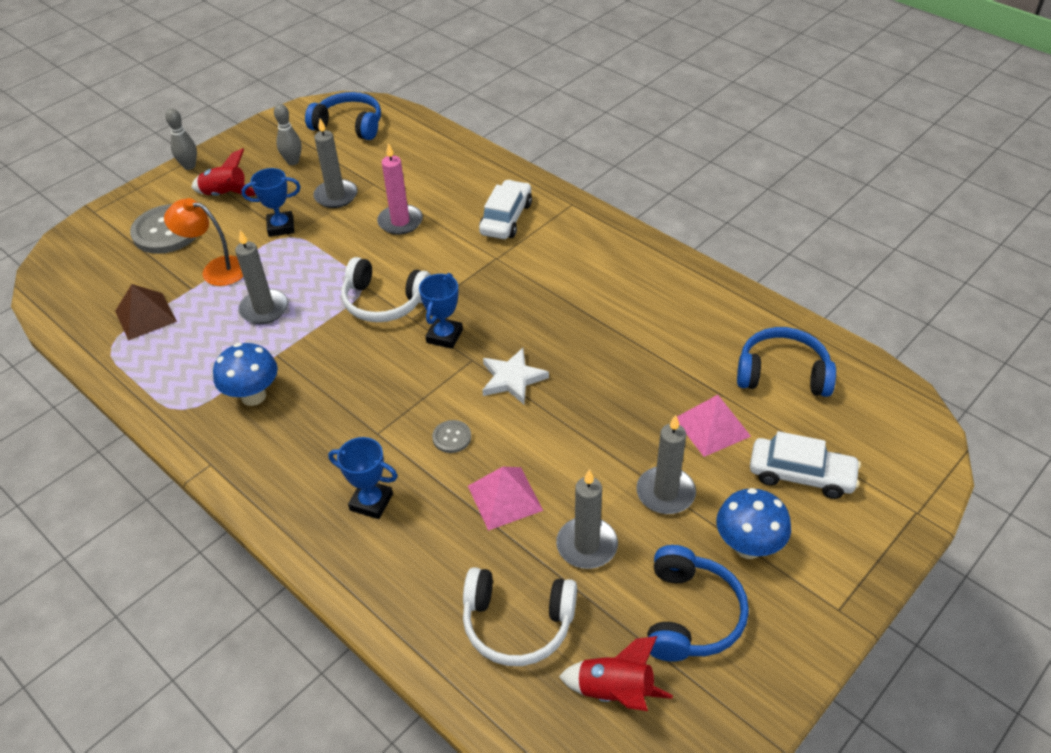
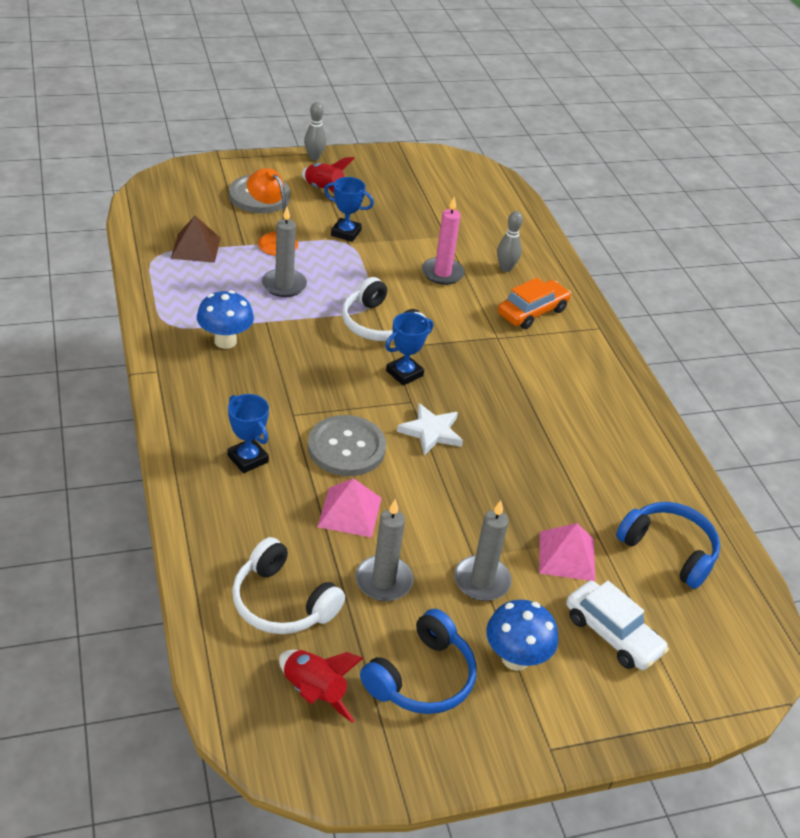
camera: 25 degrees right, 5 degrees down
grey bowling pin [274,104,302,165] -> grey bowling pin moved to [497,211,523,272]
blue headphones [305,92,381,140] -> none
grey candle [313,119,358,208] -> none
grey button [432,420,471,453] -> grey button [308,415,386,476], size x2.15
white car [479,180,532,239] -> orange car [498,278,571,329]

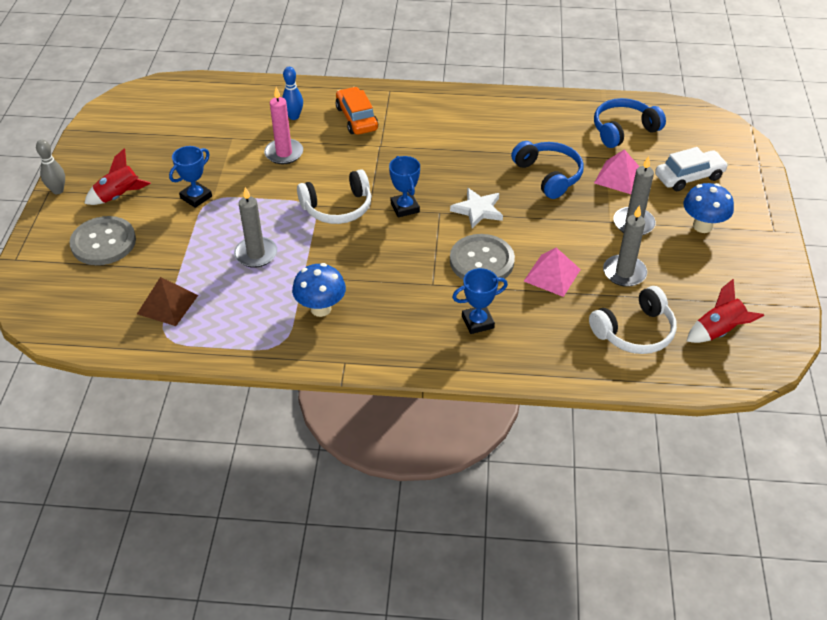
camera: 65 degrees left, 5 degrees up
orange lamp [247,168,298,256] -> none
blue headphones [360,609,476,714] -> blue headphones moved to [511,141,584,199]
grey bowling pin [497,211,523,272] -> blue bowling pin [282,67,303,120]

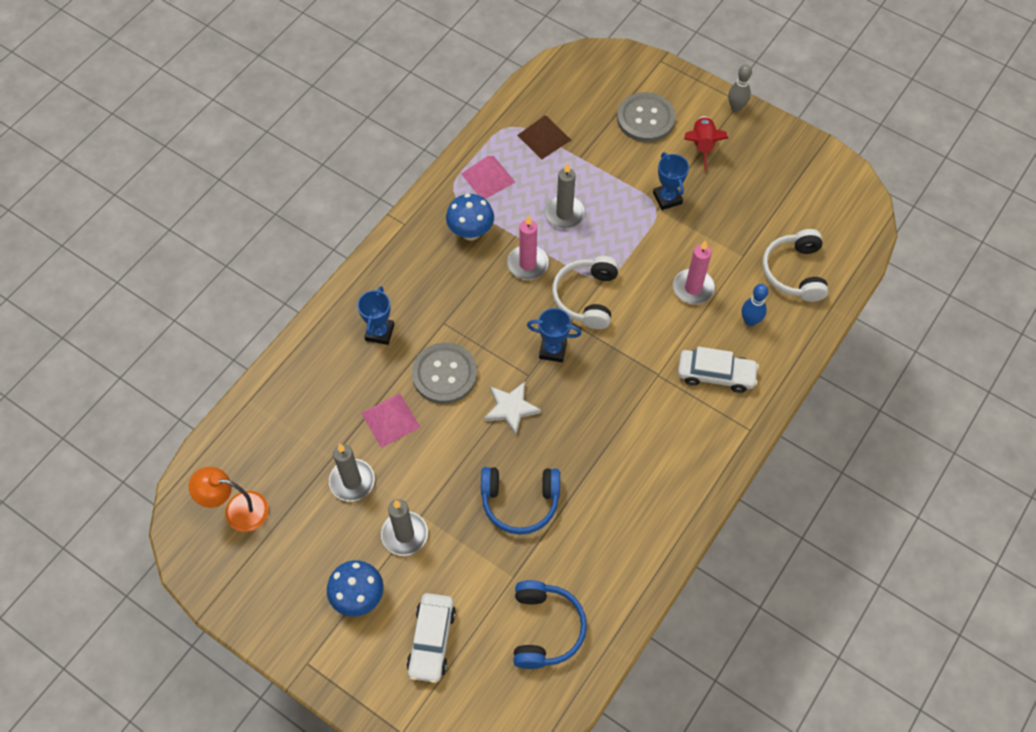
camera: 120 degrees right, 15 degrees up
orange car [335,87,378,135] -> white car [678,347,759,393]
white headphones [589,286,677,354] -> white headphones moved to [762,229,828,302]
pink pyramid [594,149,640,194] -> pink pyramid moved to [461,156,515,199]
red rocket [687,279,764,343] -> orange lamp [189,467,269,532]
none -> pink candle [507,215,549,280]

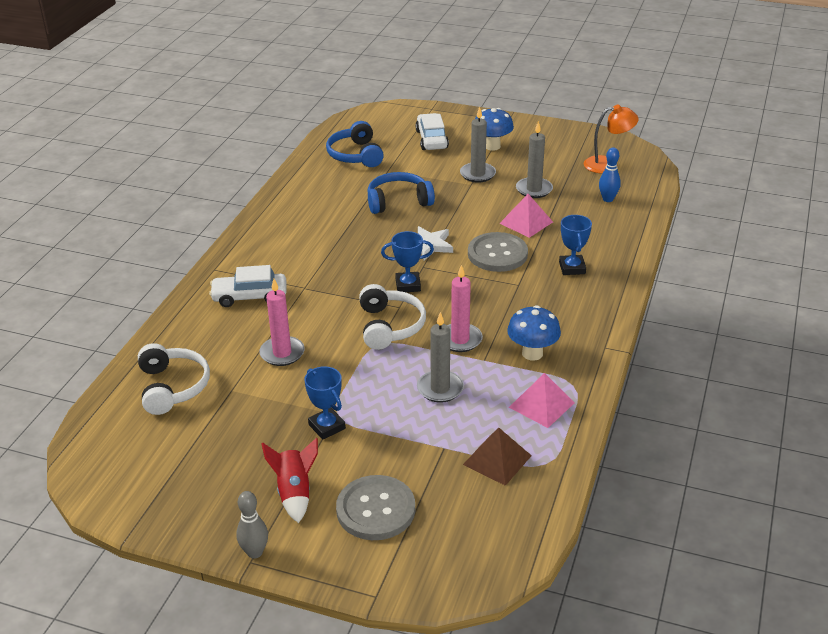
camera: 165 degrees right, 25 degrees down
blue bowling pin [742,284,768,326] -> blue bowling pin moved to [599,147,621,202]

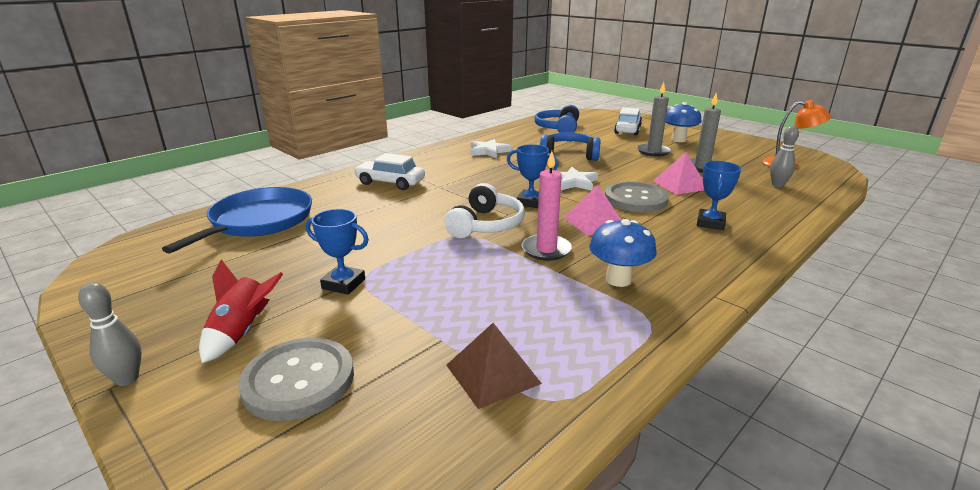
camera: 25 degrees right, 10 degrees down
white headphones [138,343,210,415] -> blue pan [162,187,312,253]
pink candle [259,279,304,366] -> none
blue trophy [304,366,346,440] -> blue trophy turned 60 degrees counterclockwise [306,209,369,295]
grey candle [417,312,464,403] -> none
pink pyramid [509,373,575,428] -> pink pyramid moved to [563,185,622,236]
blue bowling pin [599,147,621,202] -> grey bowling pin [770,126,799,187]
none -> white star [470,139,512,158]

